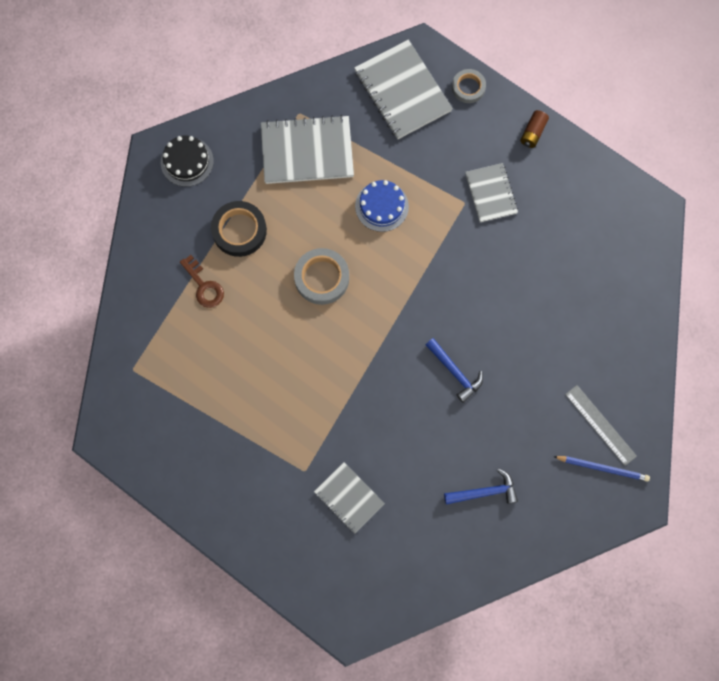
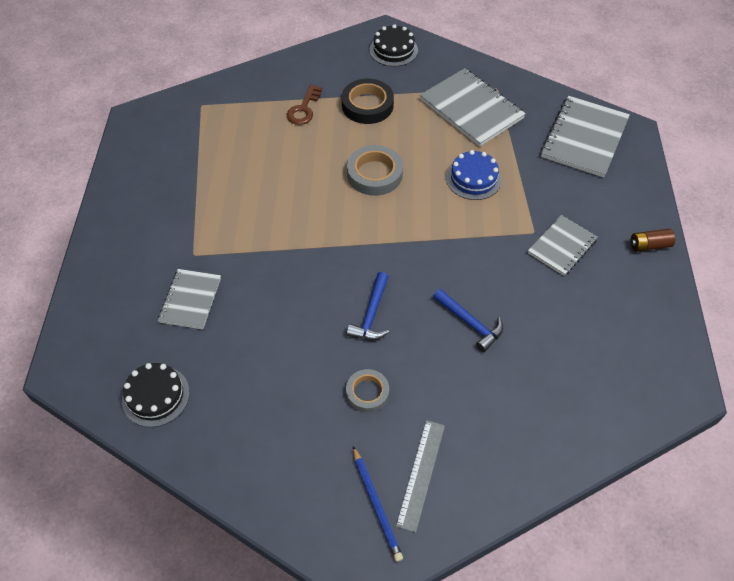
camera: 55 degrees right, 20 degrees down
blue hammer [444,468,518,505] -> blue hammer moved to [433,289,503,352]
grey tape [452,69,486,103] -> grey tape moved to [346,369,389,413]
none -> black cake [122,363,190,427]

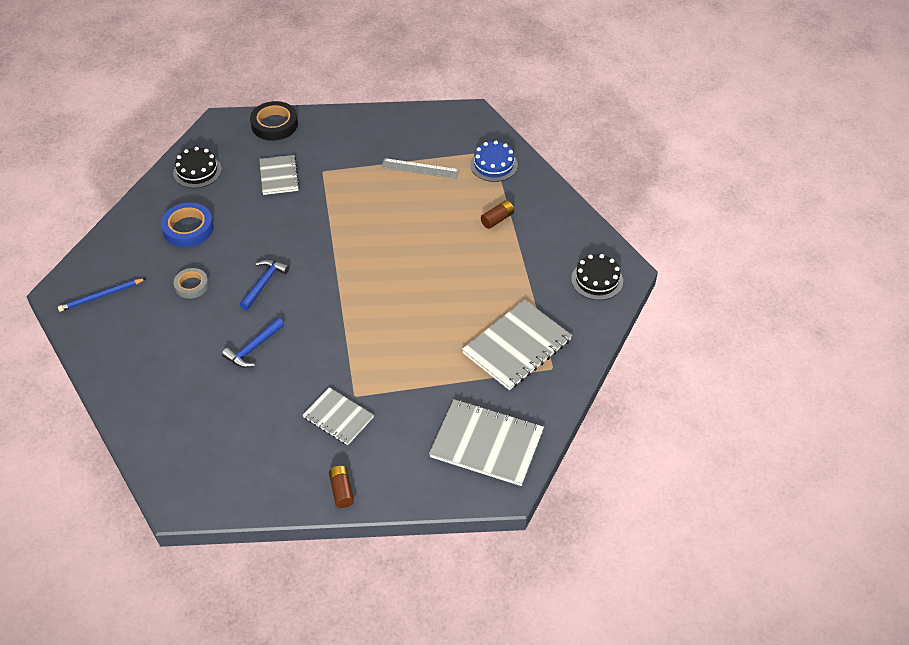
camera: 85 degrees right, 5 degrees down
grey notebook [158,269,221,330] -> grey notebook turned 75 degrees clockwise [259,155,300,195]
brown key [287,85,322,125] -> brown battery [481,200,514,229]
black tape [342,79,394,124] -> black tape moved to [250,101,298,141]
grey tape [347,145,403,196] -> none
blue hammer [347,272,389,340] -> blue hammer turned 105 degrees clockwise [240,259,289,310]
grey ruler [396,420,445,533] -> grey ruler moved to [381,158,460,179]
blue cake [446,150,502,200] -> blue cake moved to [470,141,518,182]
none -> blue tape [161,203,214,247]

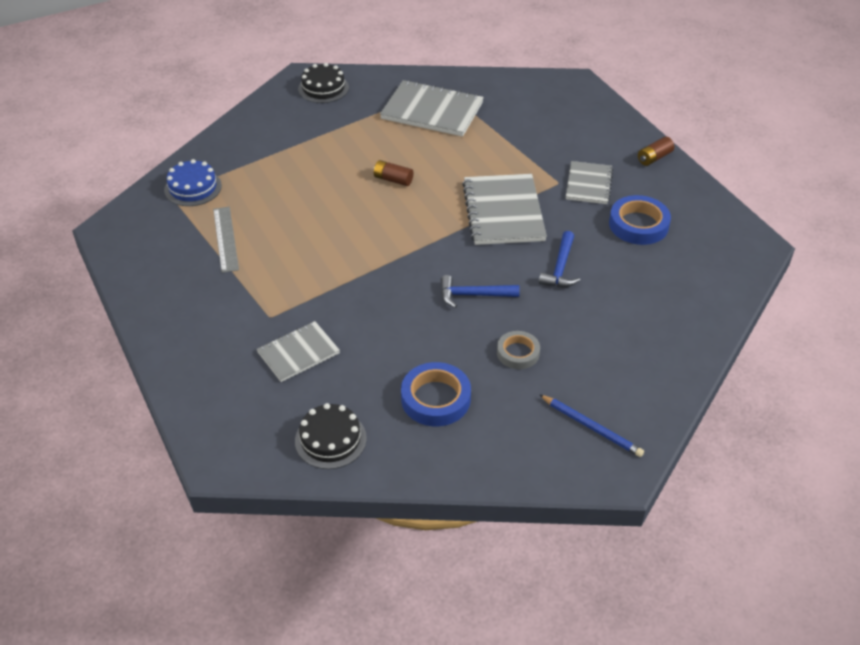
camera: 115 degrees left, 5 degrees down
blue hammer [222,318,284,368] -> blue hammer turned 90 degrees clockwise [539,231,580,287]
black tape [250,101,298,141] -> none
grey notebook [429,399,544,486] -> grey notebook moved to [462,174,547,245]
brown battery [481,200,514,229] -> brown battery moved to [374,160,414,186]
none -> blue tape [609,195,671,245]

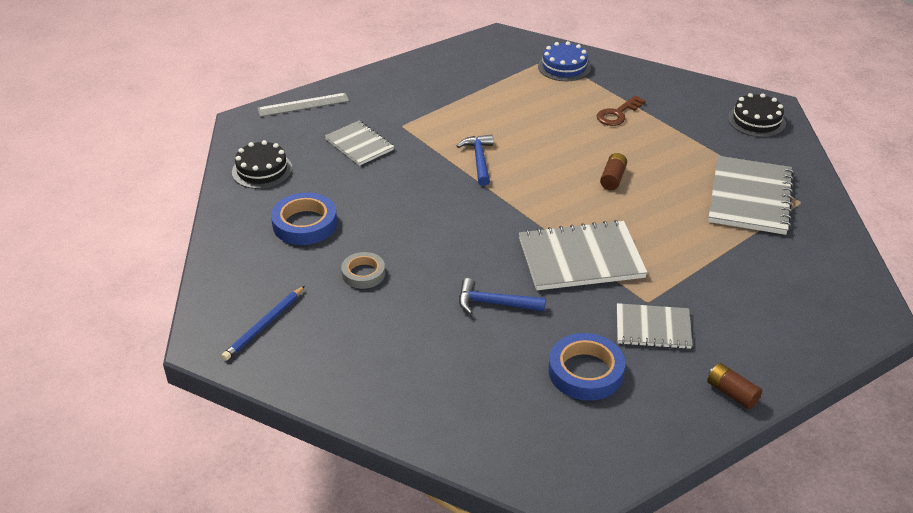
camera: 85 degrees right, 5 degrees down
grey ruler [213,207,239,273] -> grey ruler moved to [257,93,349,117]
blue hammer [441,275,520,308] -> blue hammer moved to [457,135,493,186]
none -> brown key [597,95,645,126]

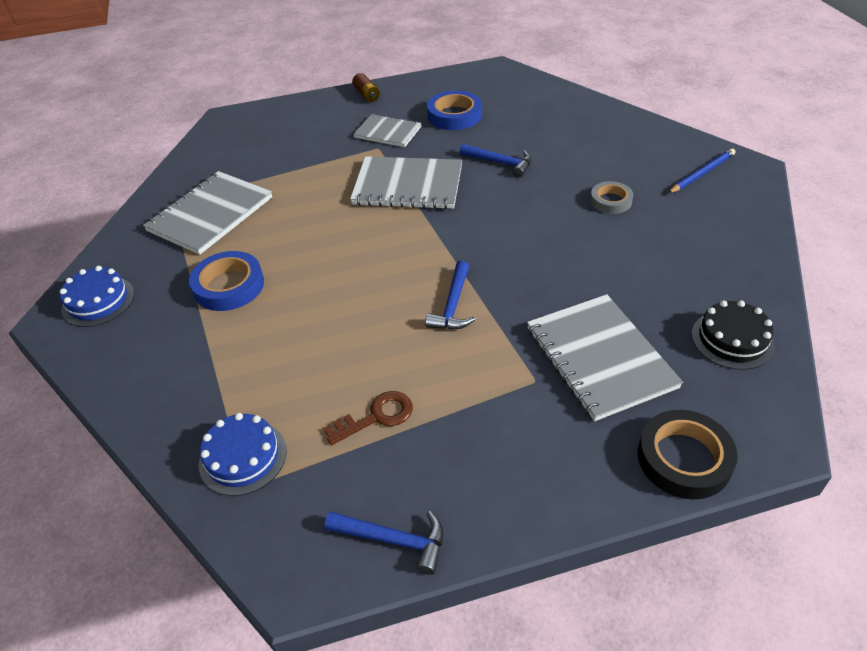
camera: 160 degrees left, 5 degrees up
grey ruler [257,93,349,117] -> black tape [638,410,738,499]
blue tape [271,192,337,245] -> blue tape moved to [189,251,264,311]
grey notebook [325,121,394,166] -> grey notebook [527,294,683,421], size x1.64
brown key [597,95,645,126] -> brown key moved to [323,391,413,445]
brown battery [600,153,627,190] -> none
black cake [728,93,786,137] -> blue cake [60,266,134,327]
none -> blue hammer [325,511,443,575]

